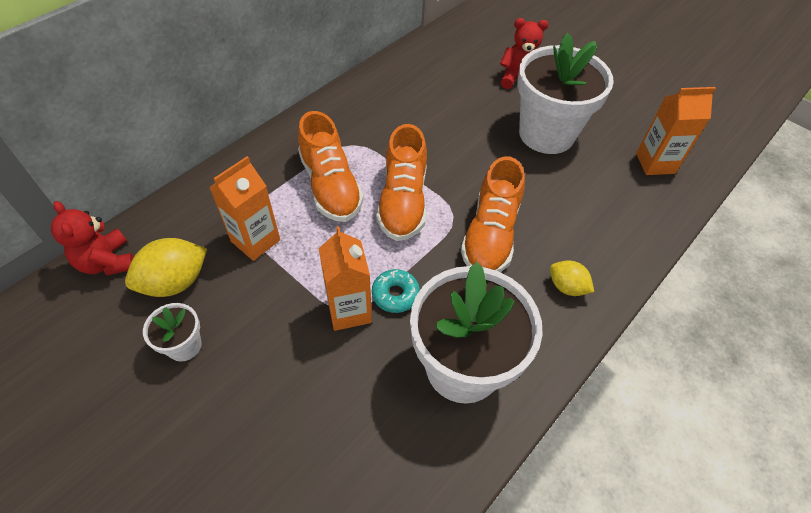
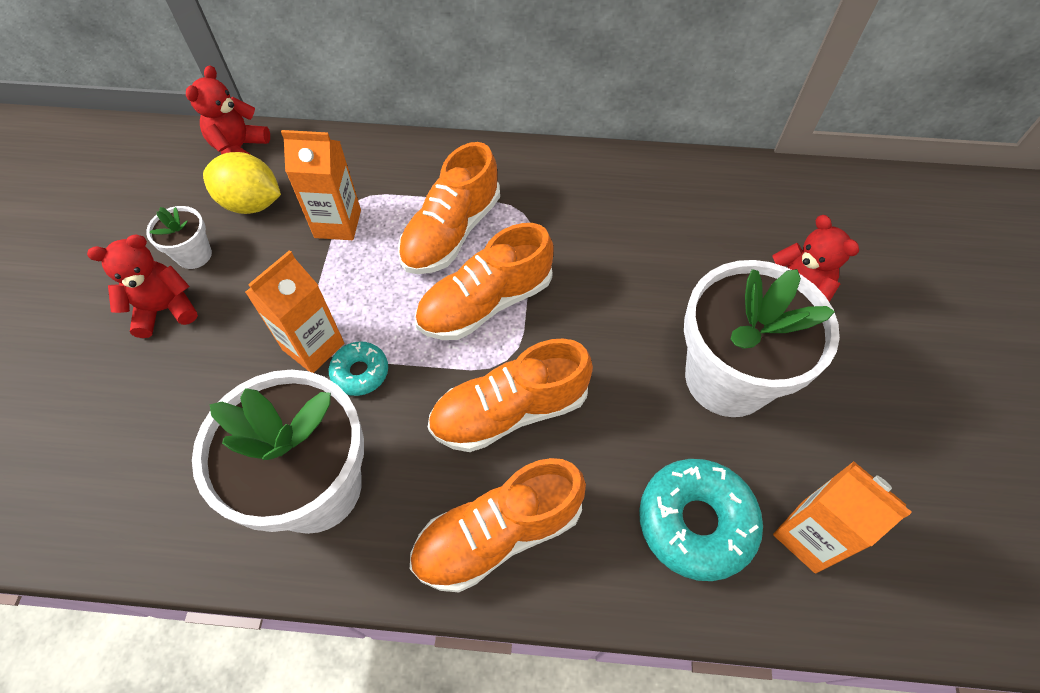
camera: 55 degrees right, 5 degrees up
yellow lemon [550,260,594,296] -> orange shoe [410,458,586,592]
none -> red teddy bear [87,234,198,338]
none -> turquoise donut [639,459,763,581]

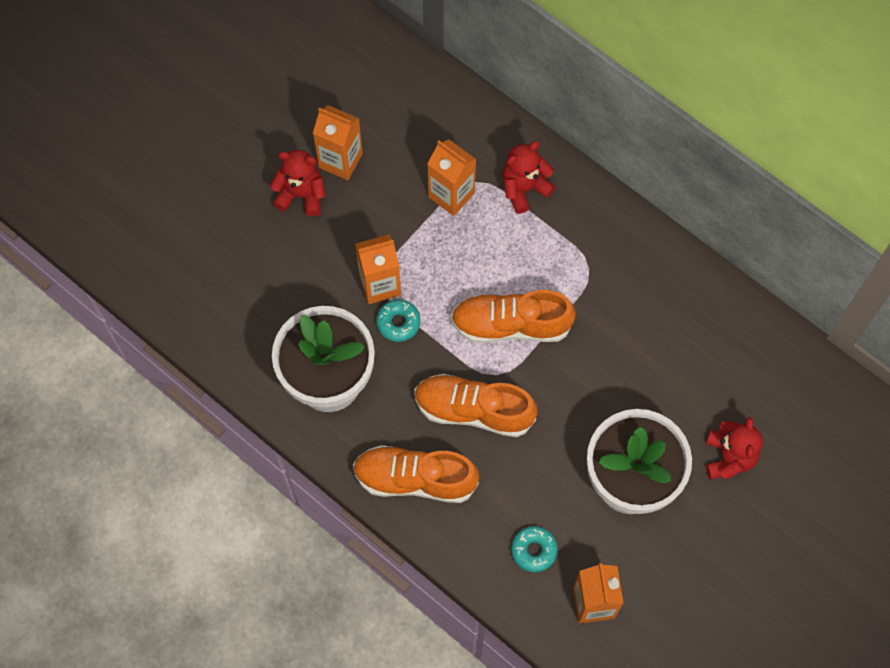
camera: 35 degrees right, 10 degrees up
white flower pot [146,206,212,269] -> orange carton [313,105,363,180]
red teddy bear [186,65,270,155] -> red teddy bear moved to [502,141,556,214]
yellow lemon [203,152,281,214] -> none
orange shoe [398,142,500,274] -> none
turquoise donut [639,459,763,581] -> turquoise donut [511,526,558,572], size x0.55

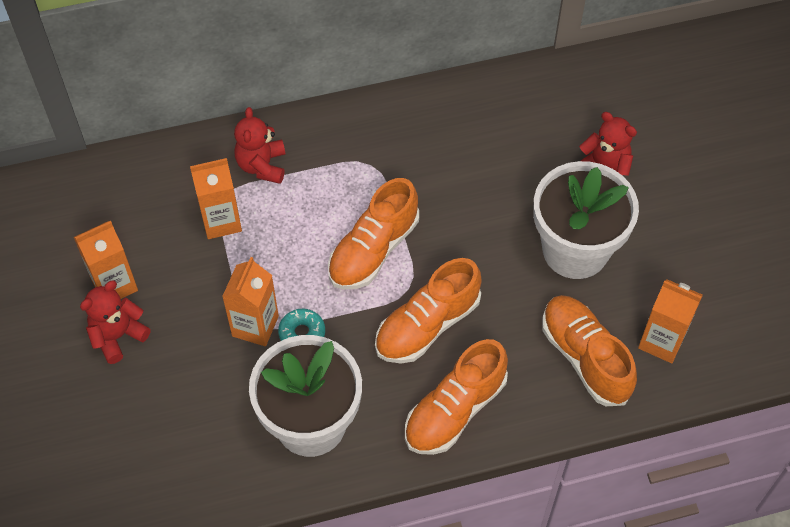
camera: 55 degrees left, 10 degrees down
turquoise donut [511,526,558,572] -> orange shoe [542,295,637,406]

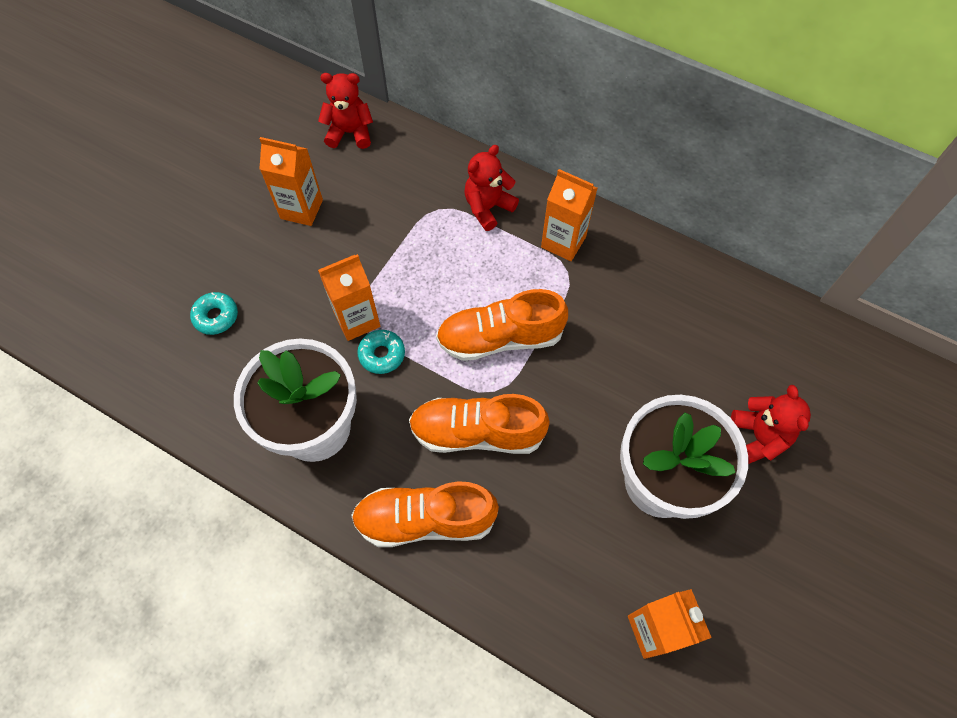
camera: 45 degrees right, 5 degrees up
red teddy bear [80,281,151,364] -> red teddy bear moved to [318,73,373,149]
orange carton [190,158,242,239] -> orange carton moved to [541,169,598,261]
orange shoe [542,295,637,406] -> none
none -> turquoise donut [190,292,238,335]

